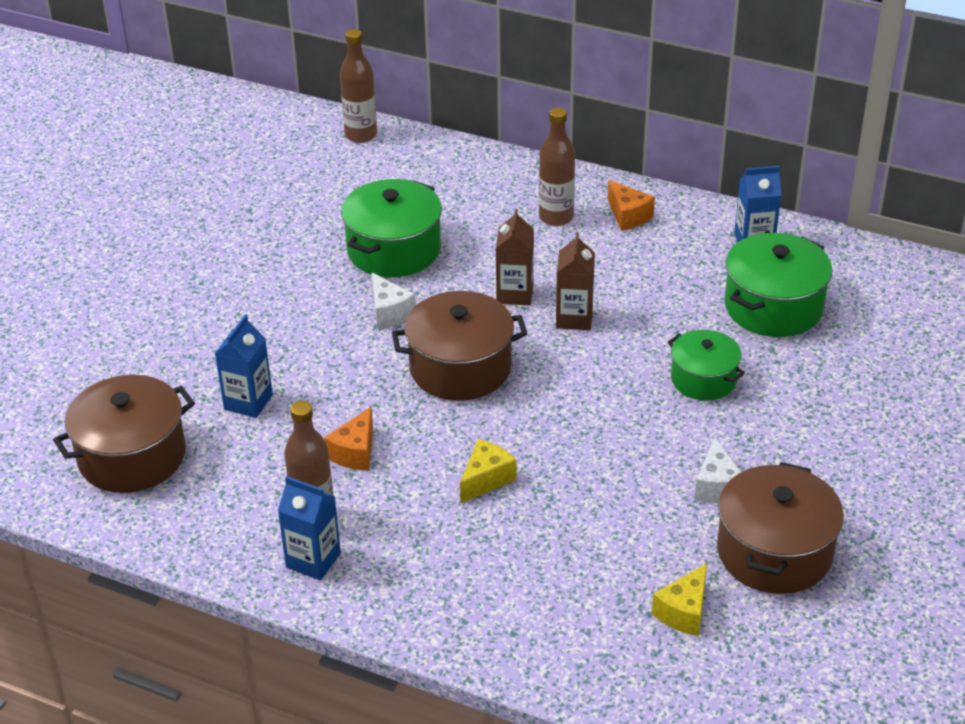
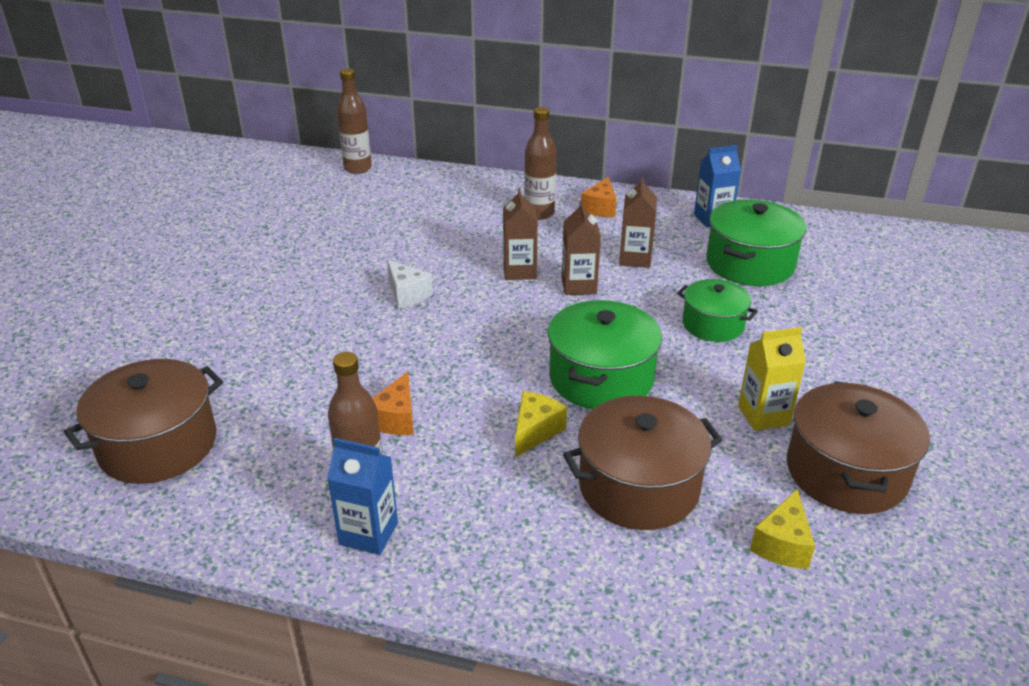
camera: 10 degrees left, 5 degrees down
blue carton [215,315,273,418] -> none
green pot [341,179,442,277] -> green pot moved to [548,300,662,409]
brown pot [392,291,527,401] -> brown pot moved to [563,396,723,530]
orange cheese [608,180,655,231] -> orange cheese turned 60 degrees clockwise [581,177,617,217]
white cheese [694,437,741,503] -> yellow carton [738,327,806,431]
none -> brown carton [619,176,657,268]

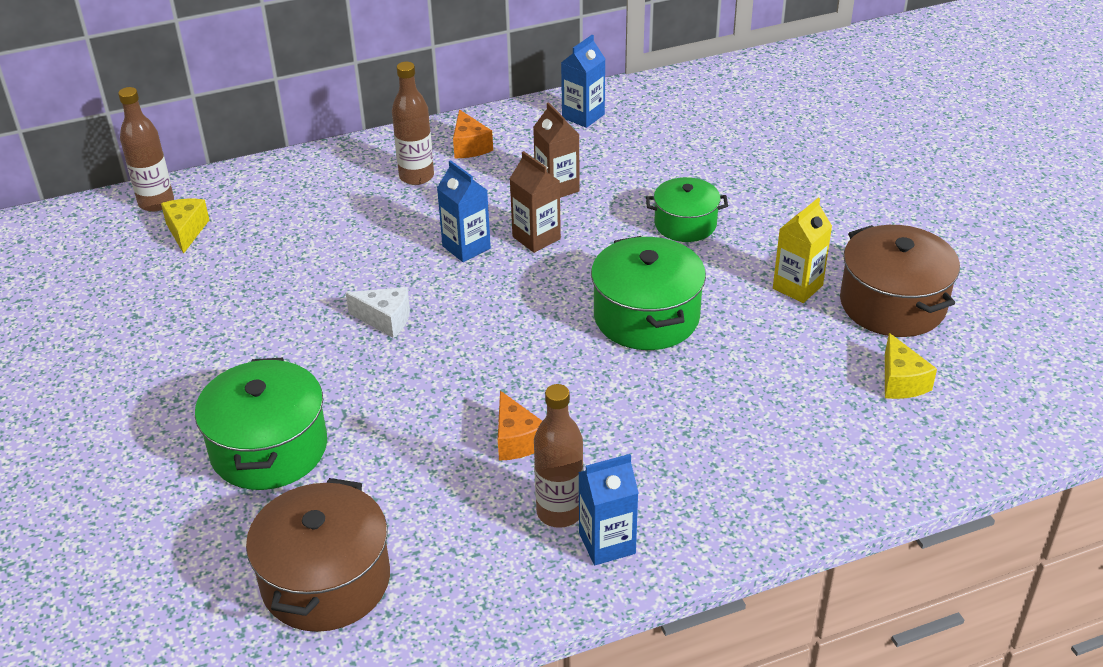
camera: 35 degrees left, 5 degrees up
brown carton [503,188,538,280] -> blue carton [437,160,491,262]
yellow cheese [515,391,567,457] -> yellow cheese moved to [161,199,209,254]
brown pot [563,396,723,530] -> none
green pot [706,199,806,286] -> green pot moved to [195,357,327,490]

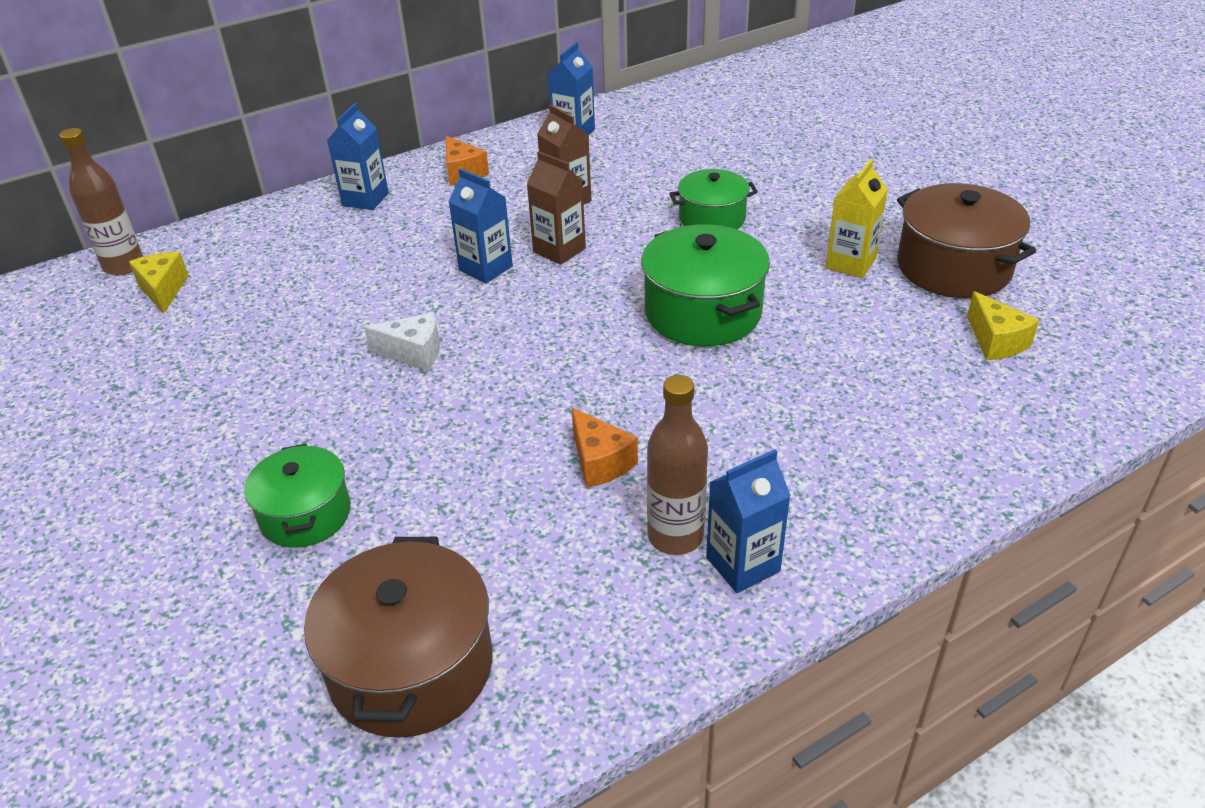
camera: 10 degrees left, 0 degrees up
green pot [195,357,327,490] -> green pot [244,444,351,548], size x0.64
brown bottle [392,62,434,185] -> none
none -> blue carton [327,103,389,210]

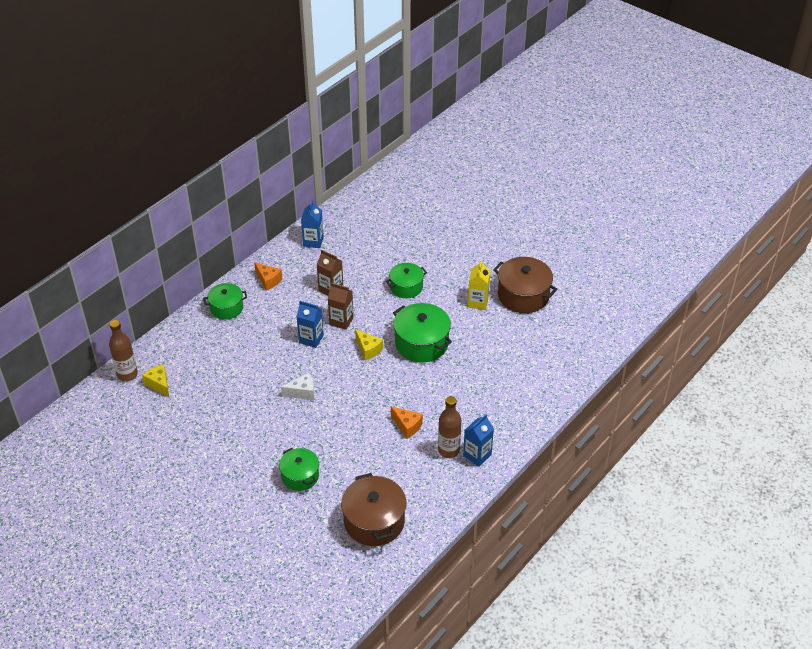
camera: 20 degrees left, 5 degrees up
blue carton [327,103,389,210] -> green pot [203,283,247,320]
yellow cheese [967,291,1039,360] -> yellow cheese moved to [355,329,383,360]

